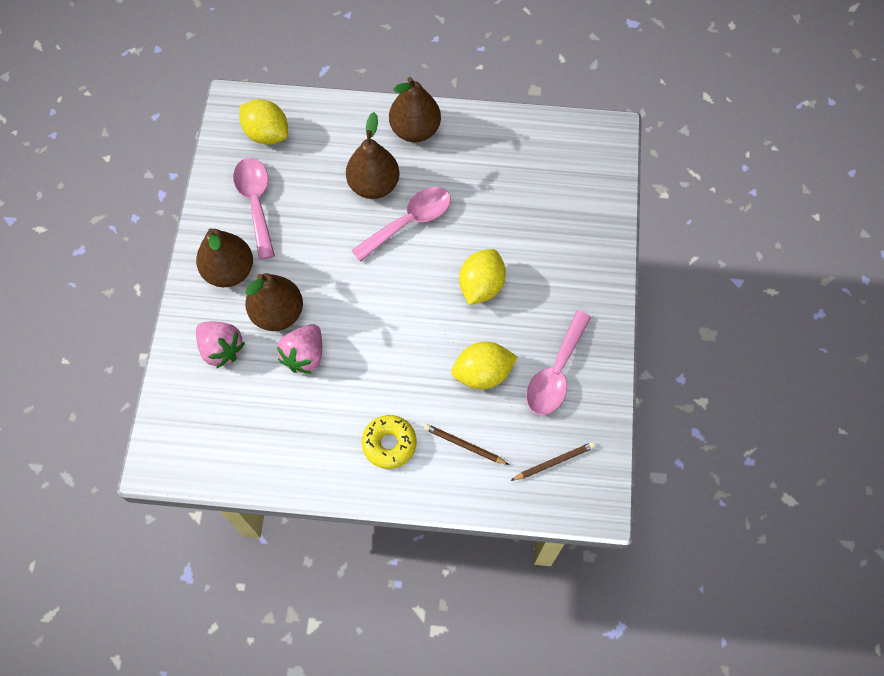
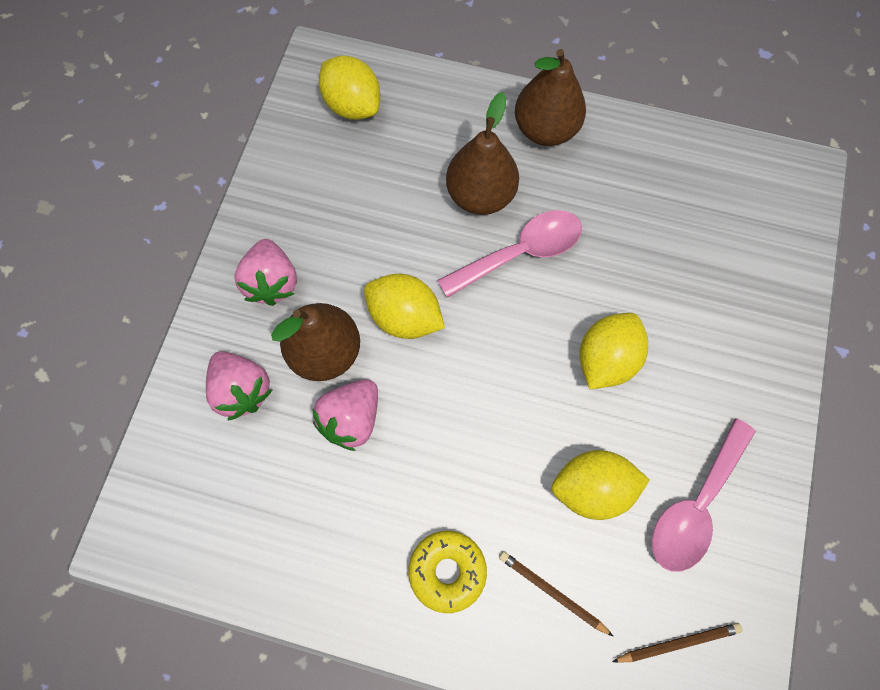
camera: 10 degrees right, 5 degrees up
brown pear [196,228,253,287] -> pink strawberry [235,239,297,306]
pink spoon [233,158,275,260] -> none
none -> yellow lemon [364,274,445,339]

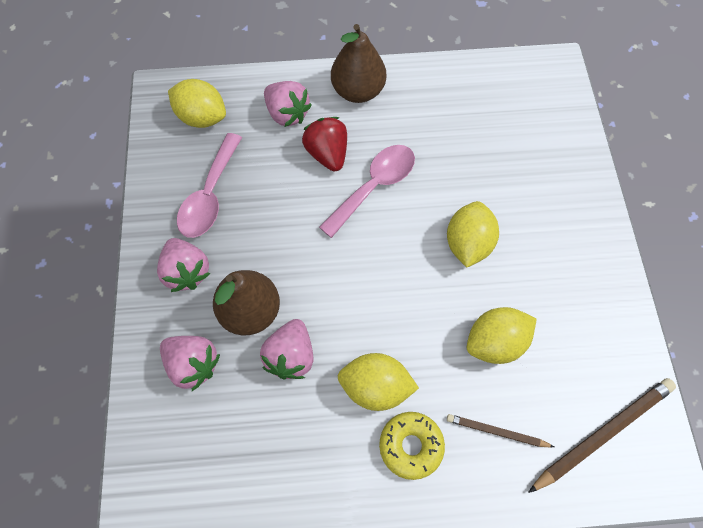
camera: 20 degrees left, 5 degrees down
yellow lemon [364,274,445,339] -> yellow lemon moved to [338,353,419,411]
brown pear [446,92,519,215] -> red strawberry [302,117,347,171]
brown pencil [612,623,743,663] -> brown pencil [528,378,676,493], size x1.76
pink spoon [652,418,756,572] -> pink spoon moved to [177,133,242,238]
none -> pink strawberry [264,81,312,127]

